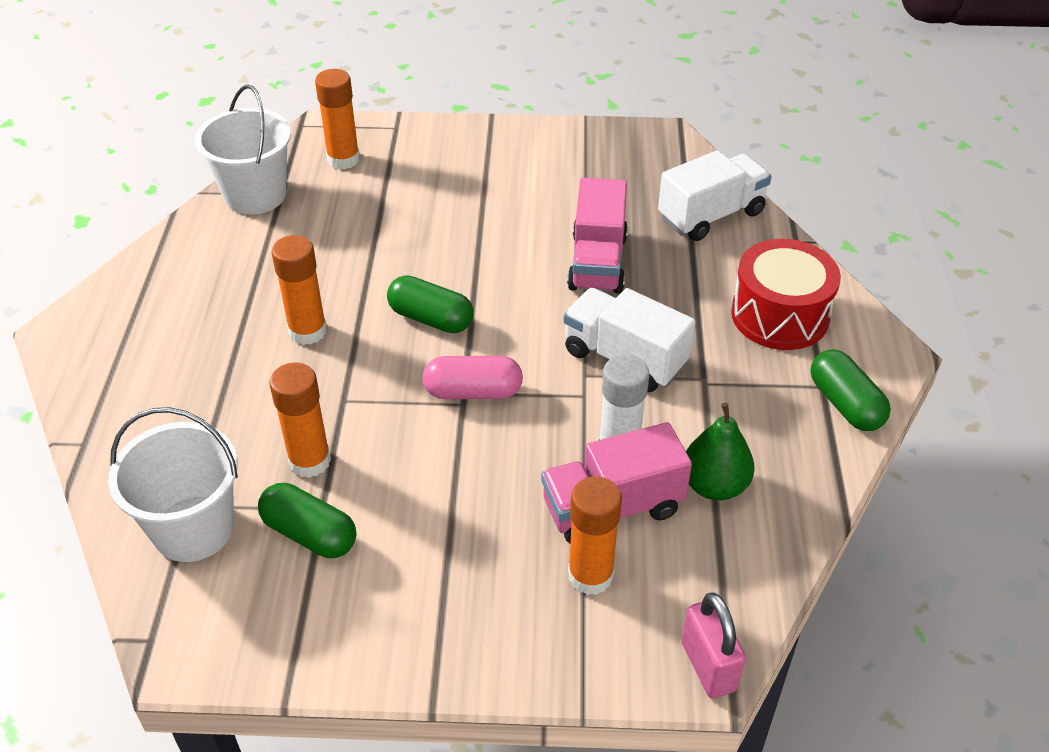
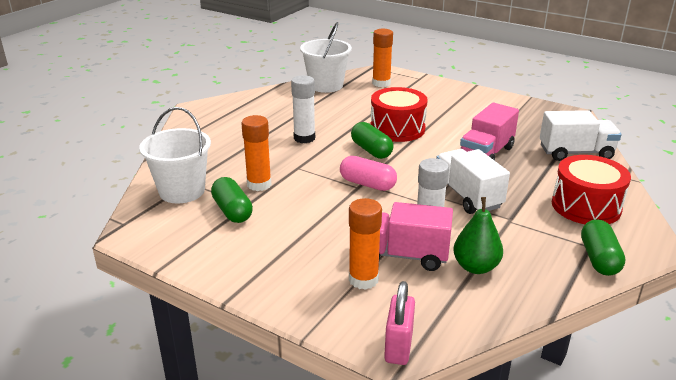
camera: 30 degrees right, 15 degrees down
orange glue stick [272,235,327,345] -> white glue stick [291,75,315,143]
none -> red drum [370,87,428,142]

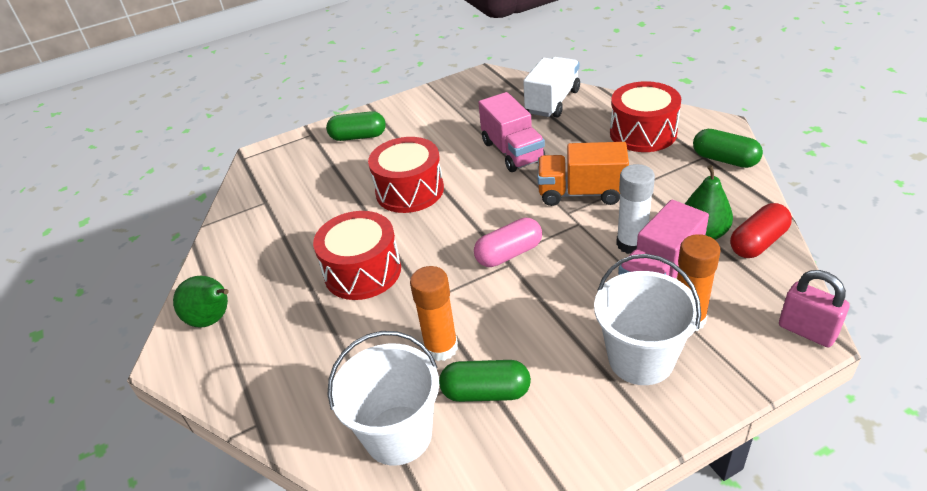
camera: 55 degrees left, 10 degrees up
white glue stick [291,75,315,143] -> red drum [313,211,401,300]
white bucket [300,22,352,93] -> white bucket moved to [594,254,701,385]
green capsule [351,122,394,159] -> green capsule moved to [326,111,386,141]
orange glue stick [372,29,393,87] -> none
white truck [436,149,510,214] -> orange truck [538,142,629,206]
none -> green pear [173,276,229,328]
none -> red capsule [730,203,792,258]

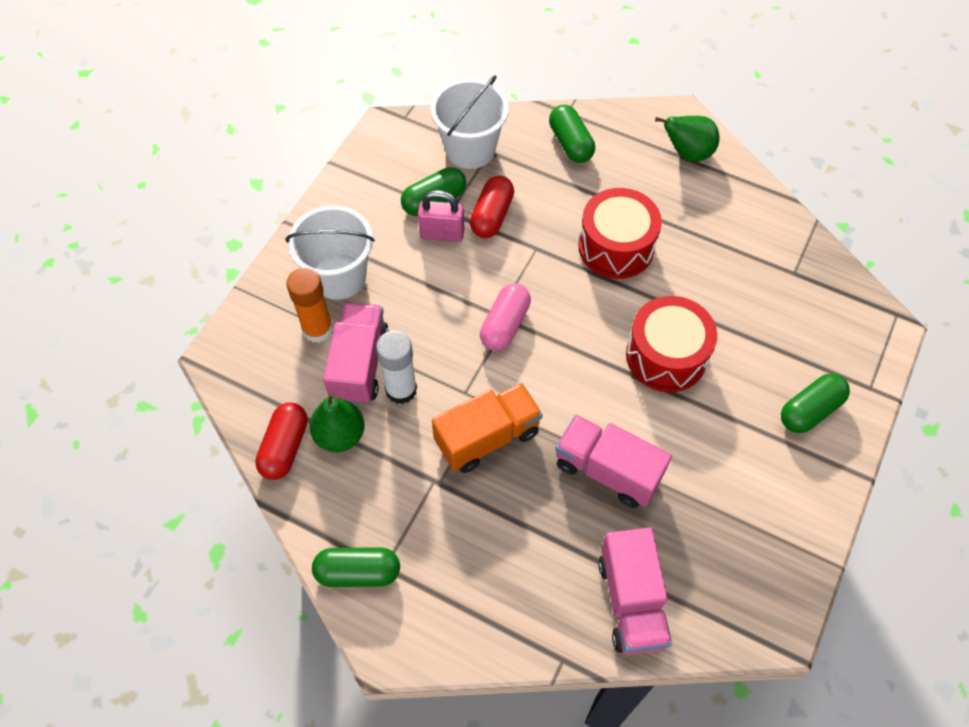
camera: 140 degrees right, 20 degrees up
orange glue stick [410,266,458,361] -> red capsule [470,176,514,238]
white truck [523,57,580,118] -> pink truck [598,527,672,655]
red drum [610,81,681,152] -> none
pink padlock [779,270,850,347] -> pink padlock moved to [418,190,464,242]
none -> green capsule [549,105,595,163]

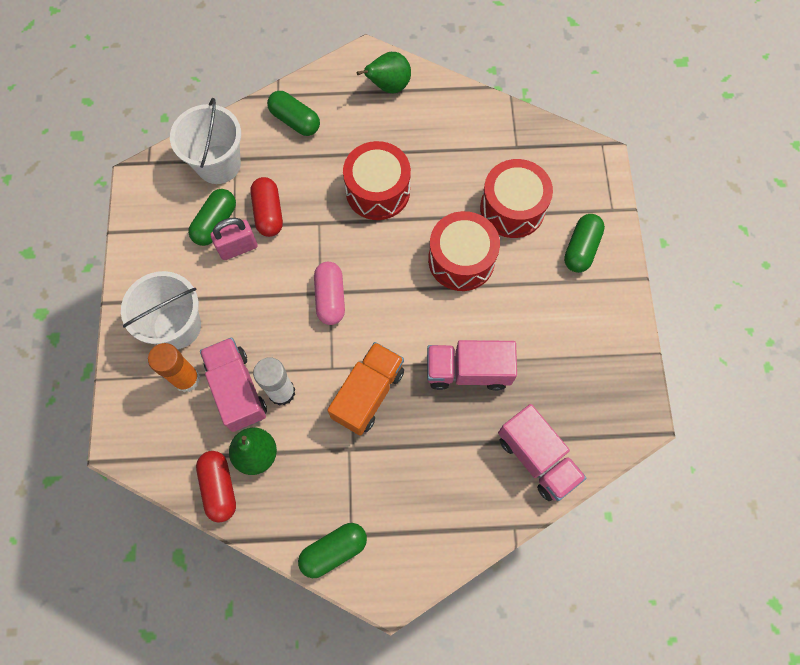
camera: 30 degrees left, 10 degrees up
none -> red drum [480,159,553,238]

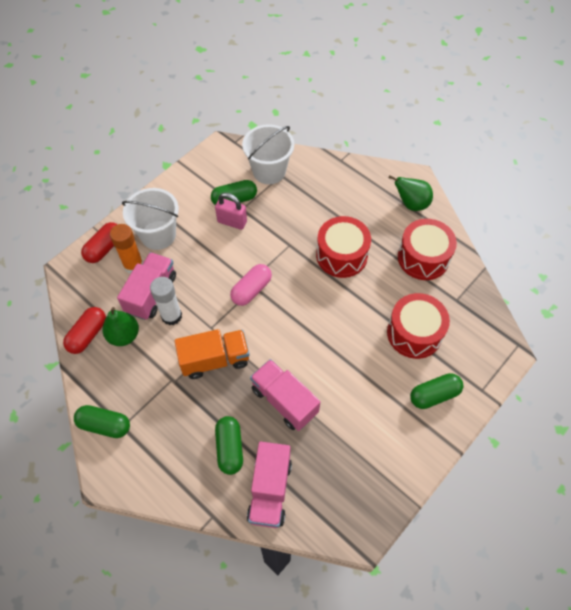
camera: 45 degrees right, 10 degrees down
red capsule [250,177,283,237] -> red capsule moved to [81,222,118,263]
green capsule [267,91,320,136] -> green capsule moved to [215,416,243,475]
red drum [428,211,500,291] -> red drum moved to [398,219,457,280]

